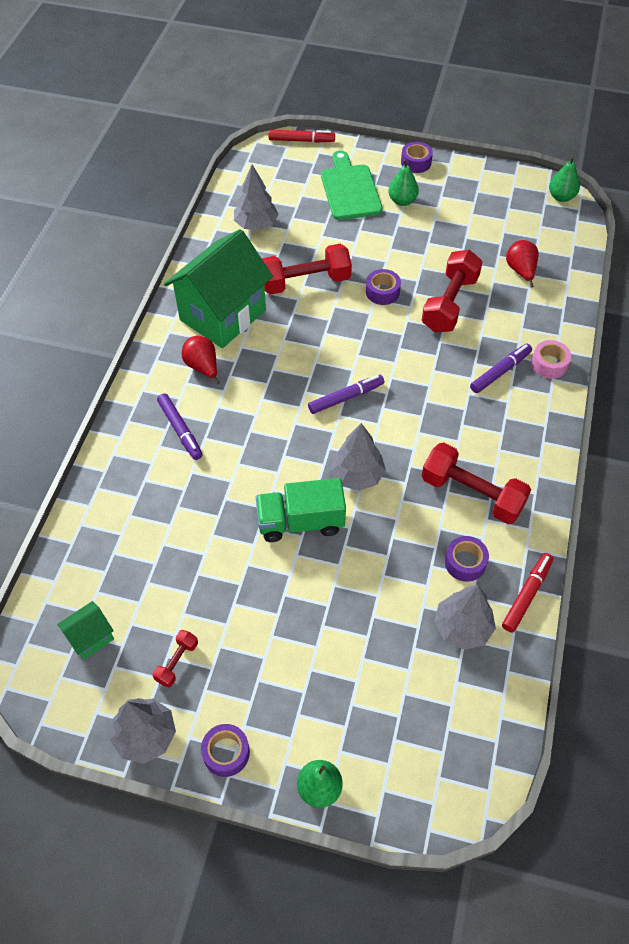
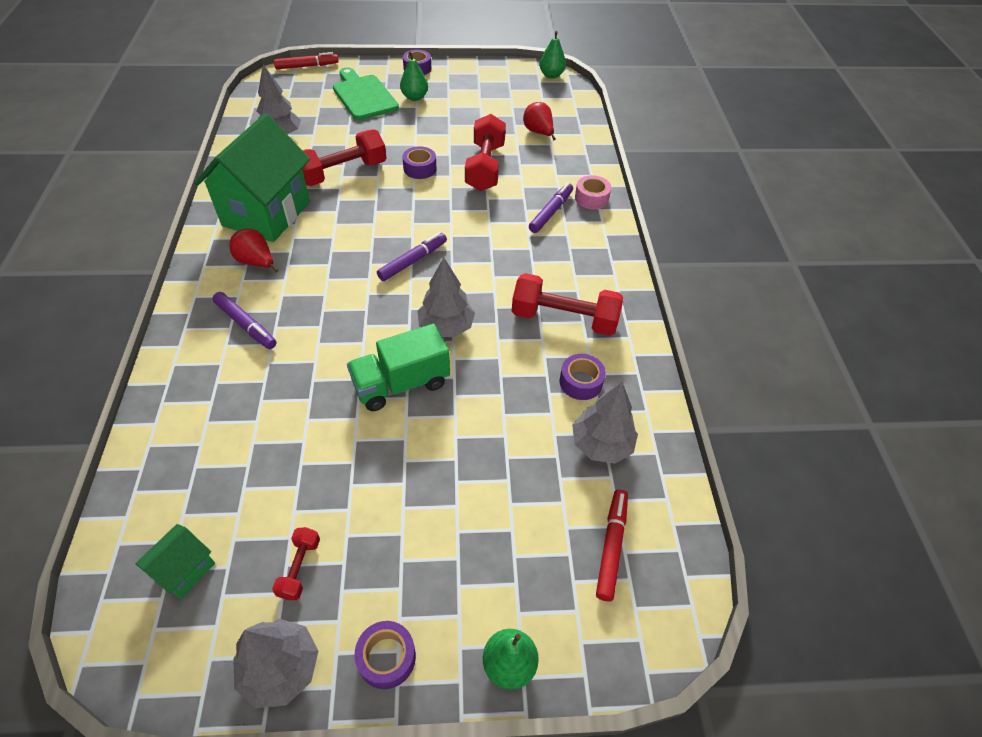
camera: 20 degrees left, 5 degrees down
red marker [502,553,553,633] -> red marker moved to [596,489,628,601]

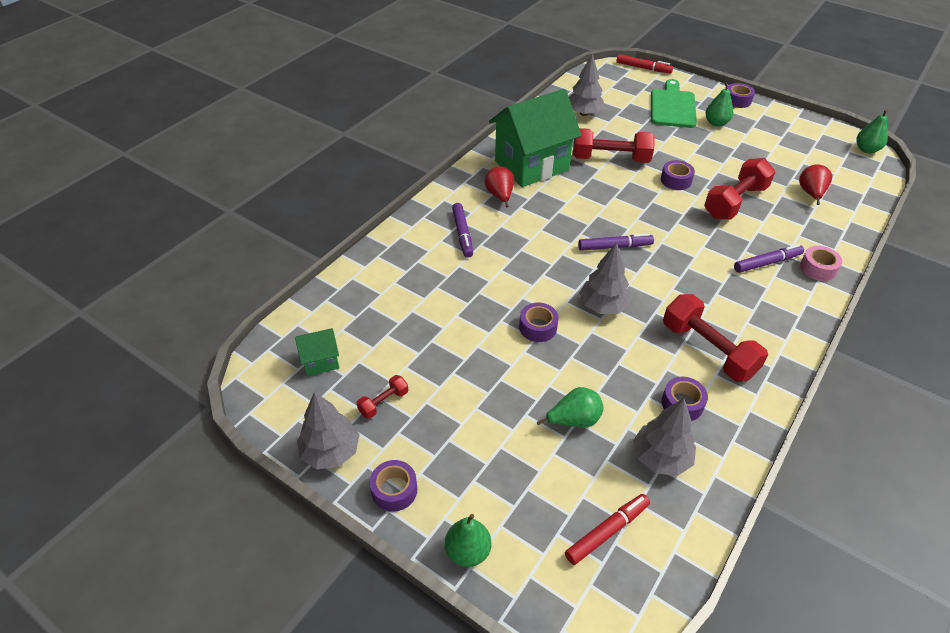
camera: 40 degrees right, 5 degrees down
green truck [347,323,450,411] -> purple tape [519,303,559,342]
none -> green pear [536,387,603,427]

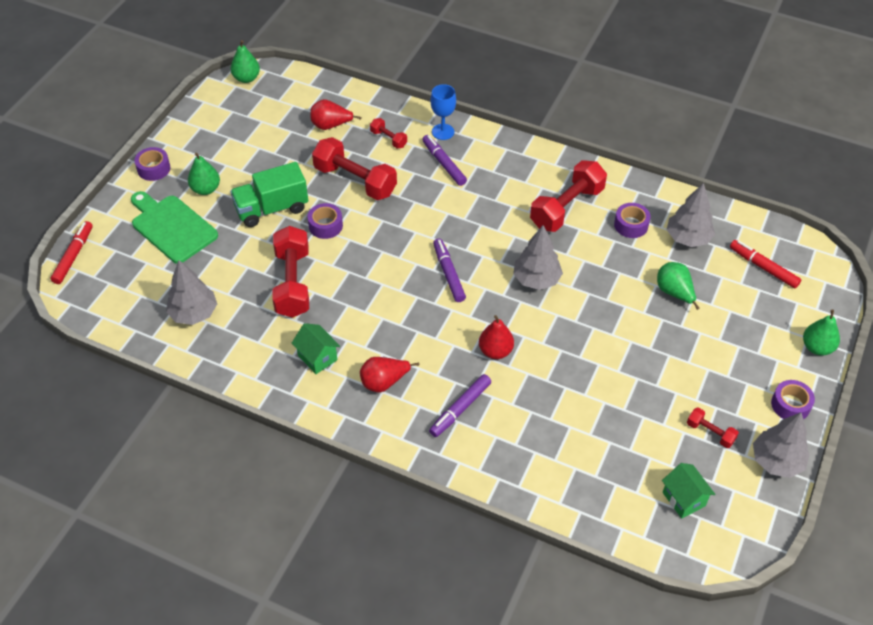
camera: 100 degrees left, 5 degrees up
purple marker [452,203,473,258] -> purple marker turned 150 degrees clockwise [429,374,491,437]
green house [489,89,582,187] -> green house [292,323,340,374], size x0.43
purple tape [519,303,559,342] -> none
green cutting board [651,79,697,128] -> green cutting board turned 45 degrees clockwise [131,191,218,263]
pink tape [800,246,842,281] -> blue goblet [430,84,456,140]
none -> green truck [230,162,308,227]
none -> red dumbbell [370,118,407,149]
none -> red pear [479,315,514,359]

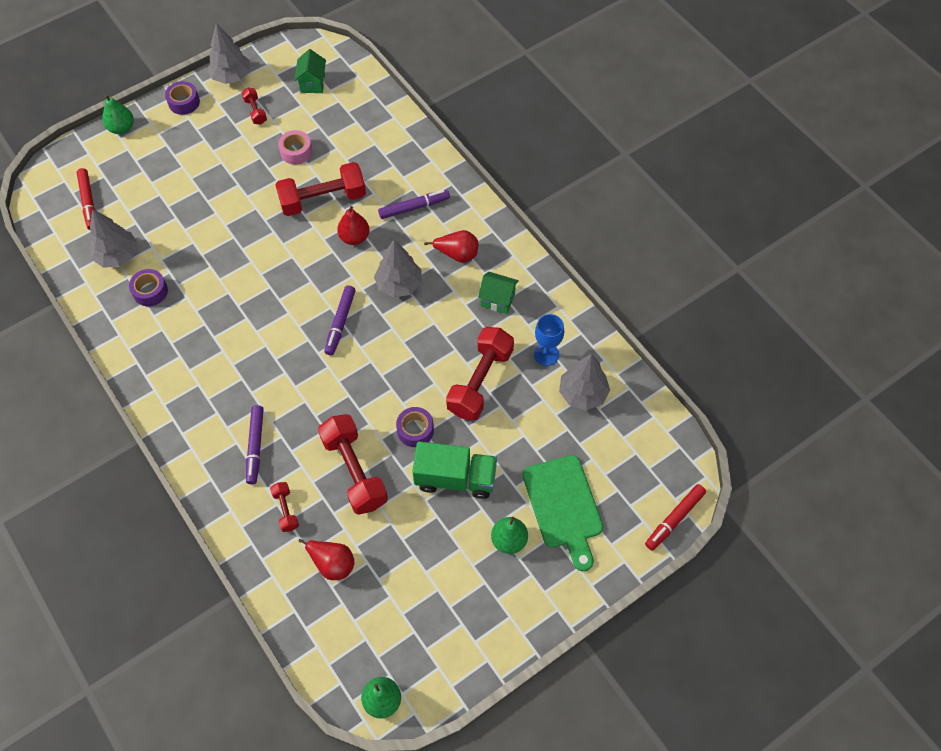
camera: 150 degrees left, 10 degrees up
purple tape [134,147,170,181] -> none
green house [292,323,340,374] -> green house turned 60 degrees counterclockwise [478,272,519,314]
blue goblet [430,84,456,140] -> blue goblet moved to [534,314,564,366]
grey tree [513,225,563,290] -> grey tree moved to [374,239,421,297]
red dumbbell [530,160,607,232] -> red dumbbell moved to [275,162,366,216]
green pear [657,262,700,310] -> none
none -> pink tape [278,130,312,165]

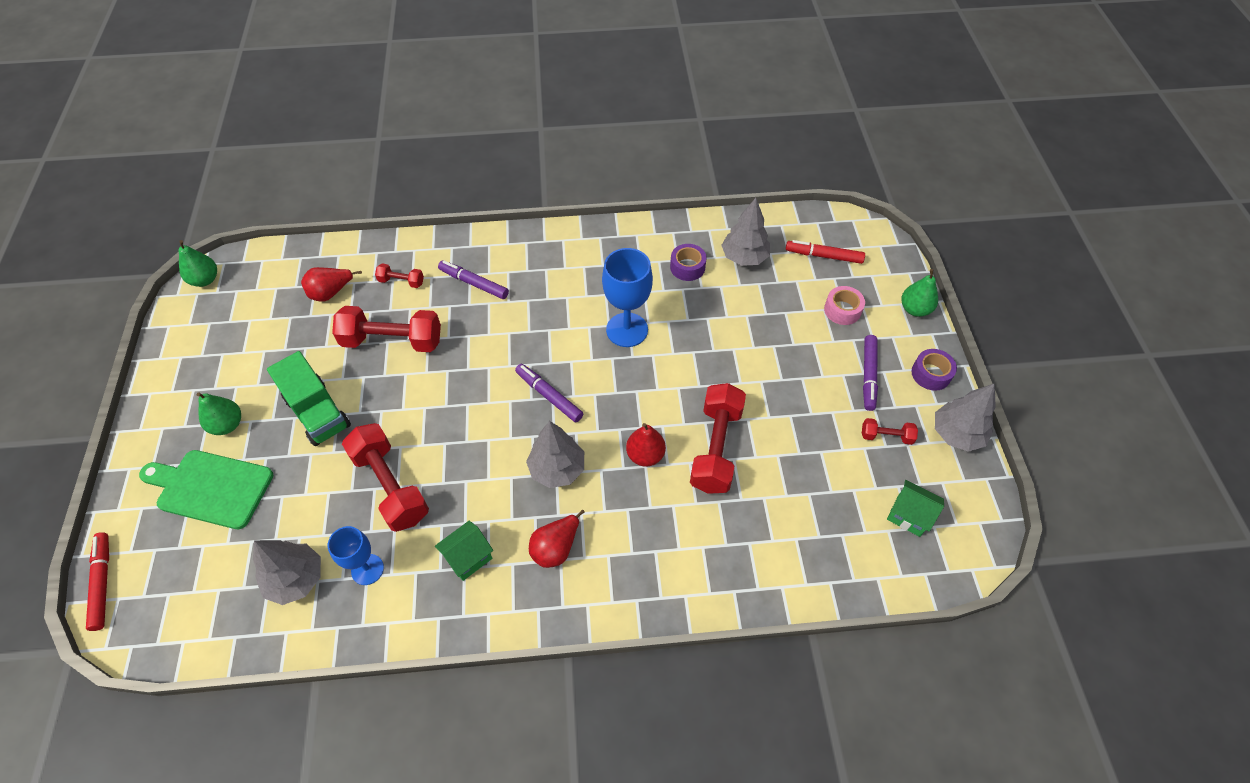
camera: 120 degrees right, 5 degrees down
pink tape [278,130,312,165] -> pink tape moved to [824,286,865,325]
purple marker [378,190,450,219] -> purple marker moved to [863,335,878,411]
purple tape [396,407,434,447] -> none
green truck [412,441,497,499] -> green truck turned 75 degrees counterclockwise [267,351,351,446]
none -> blue goblet [602,248,653,347]

